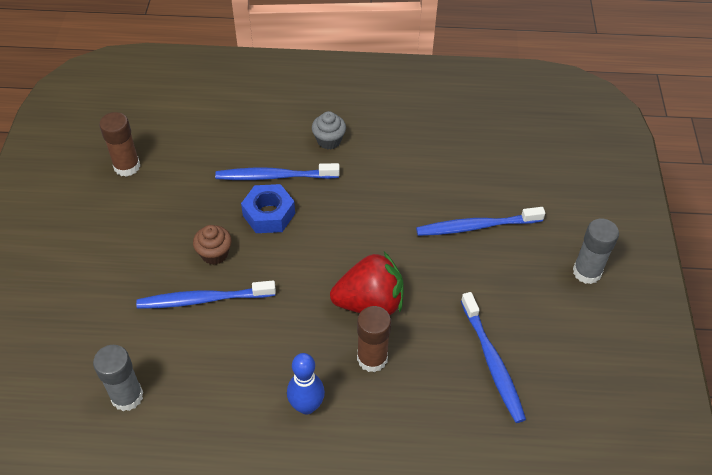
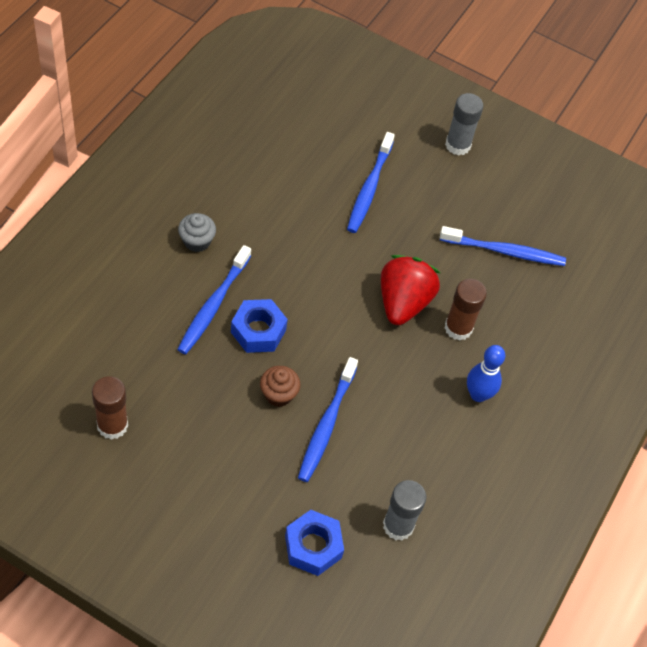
camera: 70 degrees left, 5 degrees up
none -> blue nut [285,510,344,576]

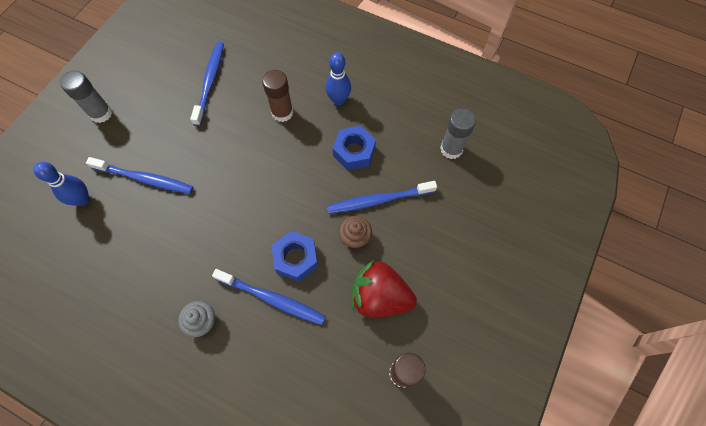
camera: 85 degrees left, 10 degrees up
blue nut [285,510,344,576] -> blue nut moved to [332,126,376,170]
blue toothbrush [298,357,358,482] -> blue toothbrush turned 150 degrees clockwise [327,181,437,214]
red strawberry [381,255,440,325] -> red strawberry moved to [352,260,417,318]
none -> blue bowling pin [33,162,90,206]

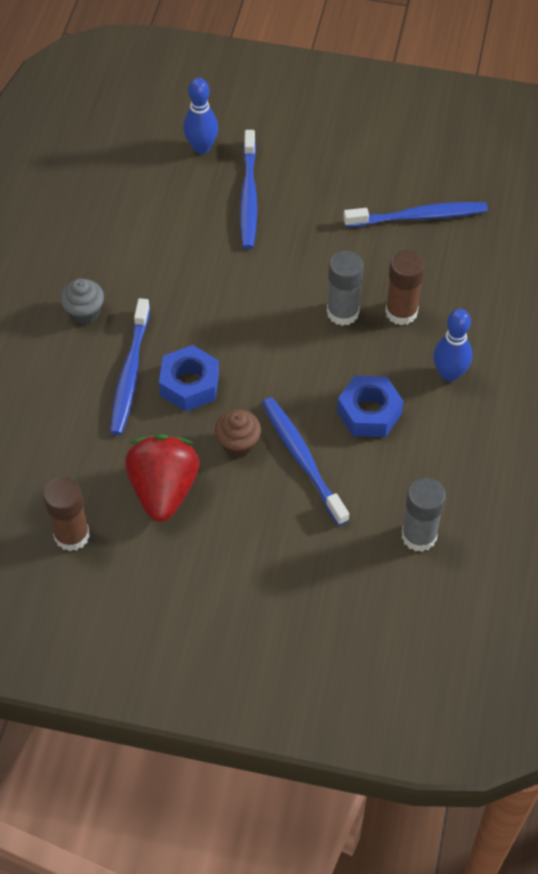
camera: 75 degrees right, 10 degrees down
grey glue stick [60,71,112,123] -> grey glue stick moved to [327,251,364,326]

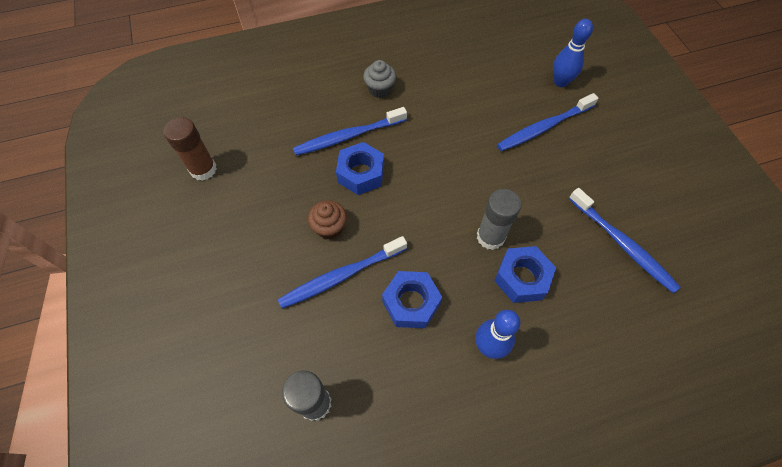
camera: 60 degrees right, 5 degrees up
red strawberry [125,434,200,522] -> none
blue toothbrush [262,397,349,526] -> blue toothbrush turned 150 degrees counterclockwise [278,236,407,309]
brown glue stick [385,250,425,325] -> blue nut [494,246,556,303]

